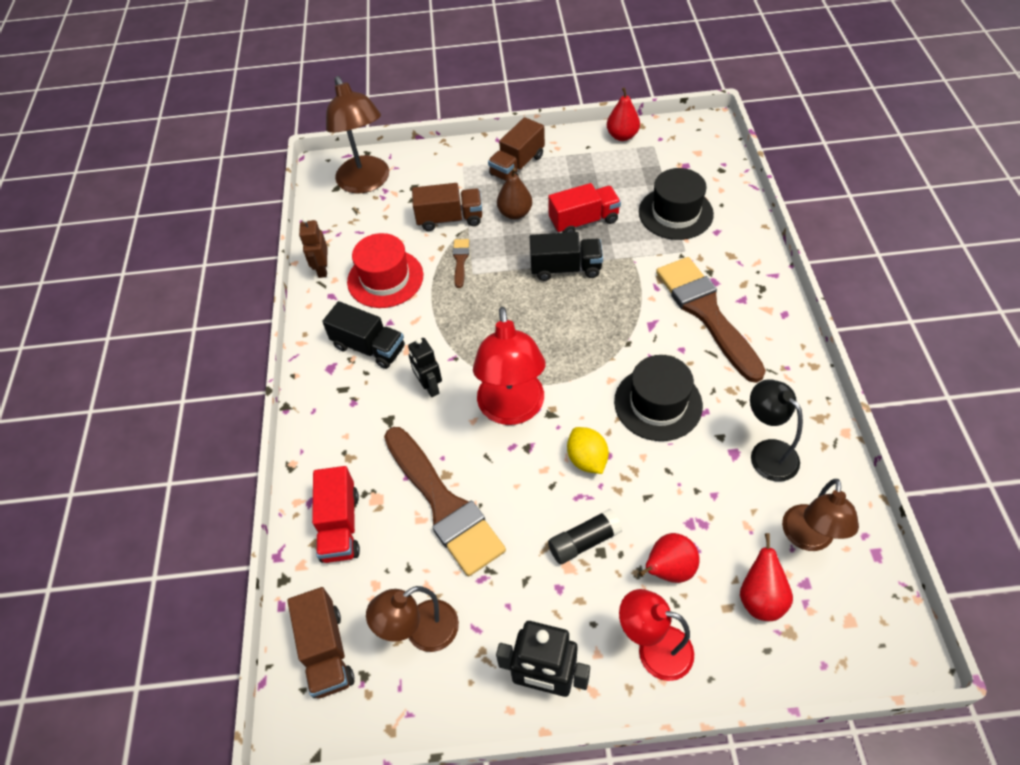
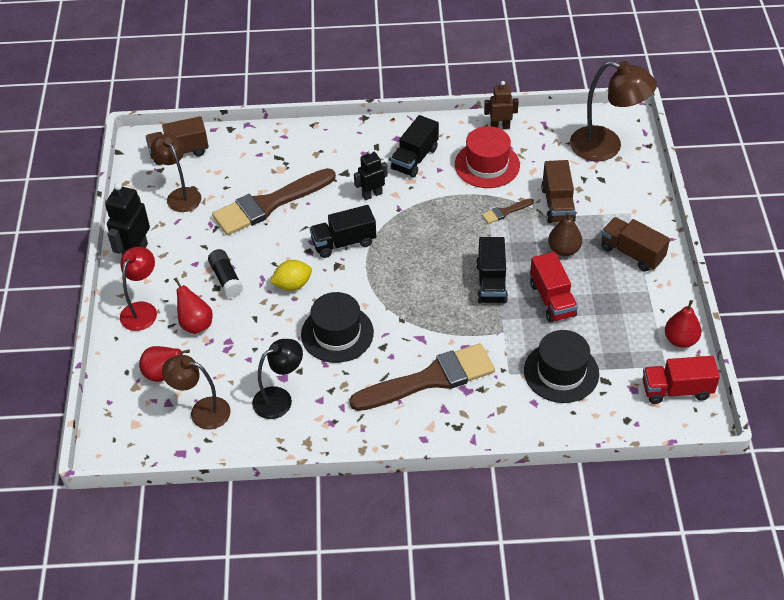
camera: 90 degrees right, 5 degrees down
red truck [312,466,360,563] -> red truck moved to [642,356,720,404]
brown lamp [326,76,389,194] -> brown lamp turned 135 degrees counterclockwise [570,61,657,161]
brown brush [453,239,469,288] -> brown brush turned 150 degrees clockwise [482,198,534,224]
red lamp [473,307,545,425] -> black truck [310,205,376,258]

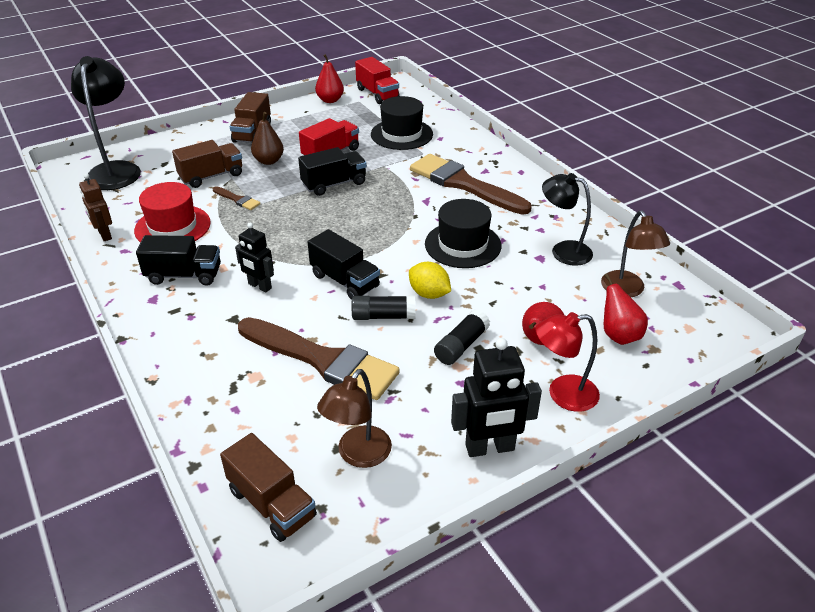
camera: 120 degrees left, 10 degrees down
brown lamp [570,61,657,161] -> black lamp [71,56,141,190]
none -> black glue stick [352,296,416,320]

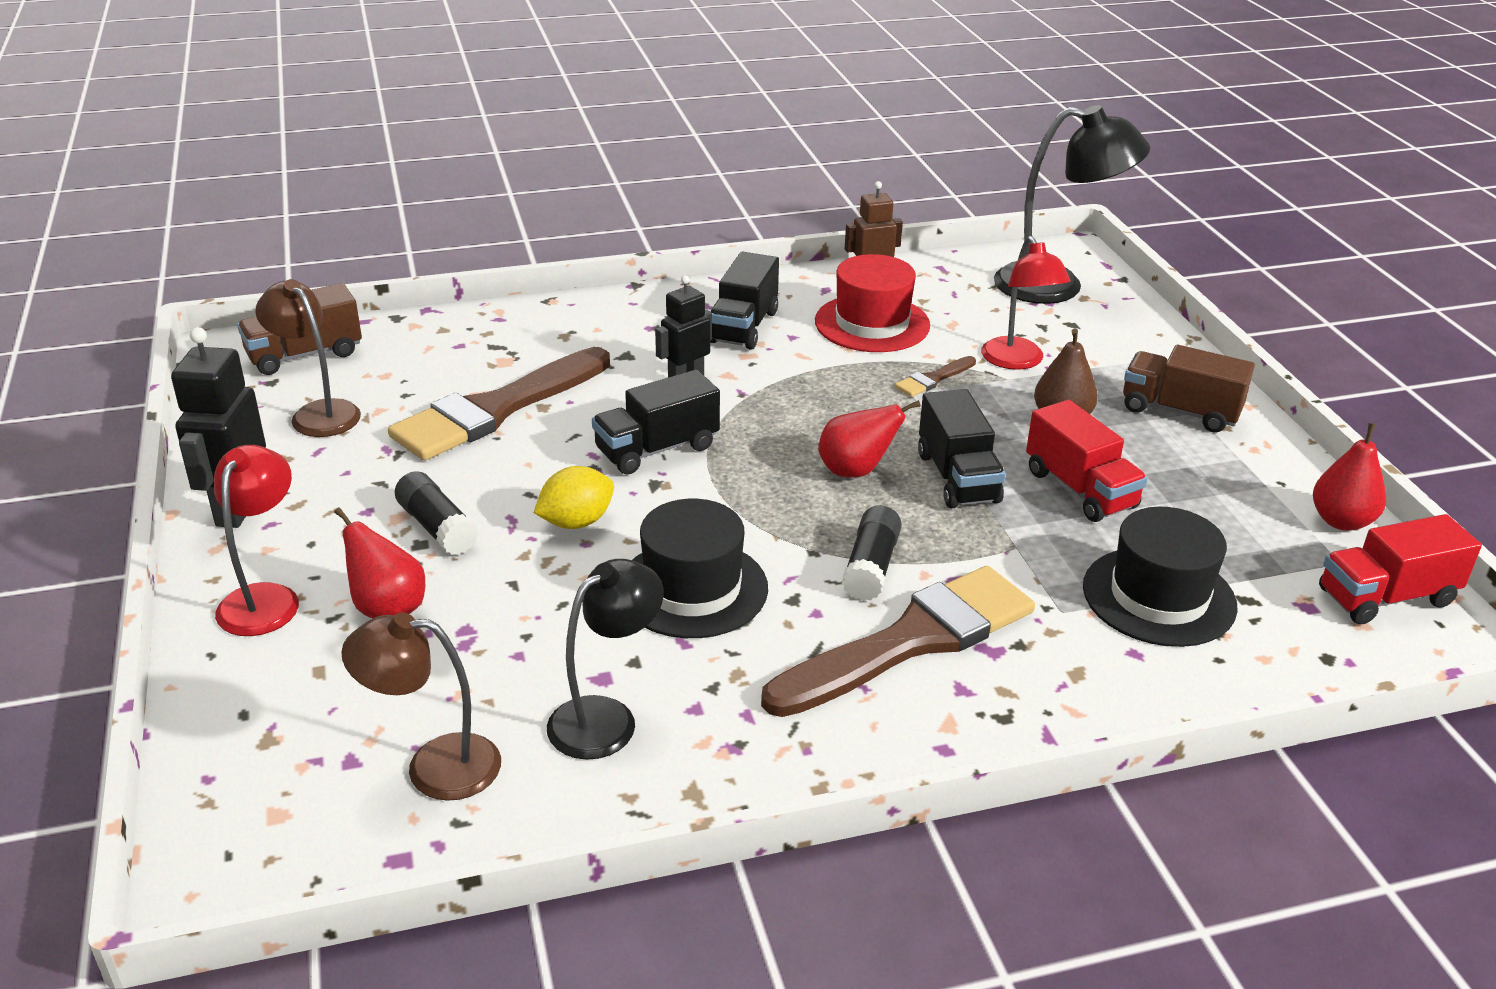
camera: 105 degrees right, 5 degrees down
brown truck [172,140,242,188] -> red lamp [981,236,1070,370]
black glue stick [352,296,416,320] -> black glue stick moved to [842,505,902,601]
red pear [604,273,648,345] -> red pear moved to [818,400,921,478]

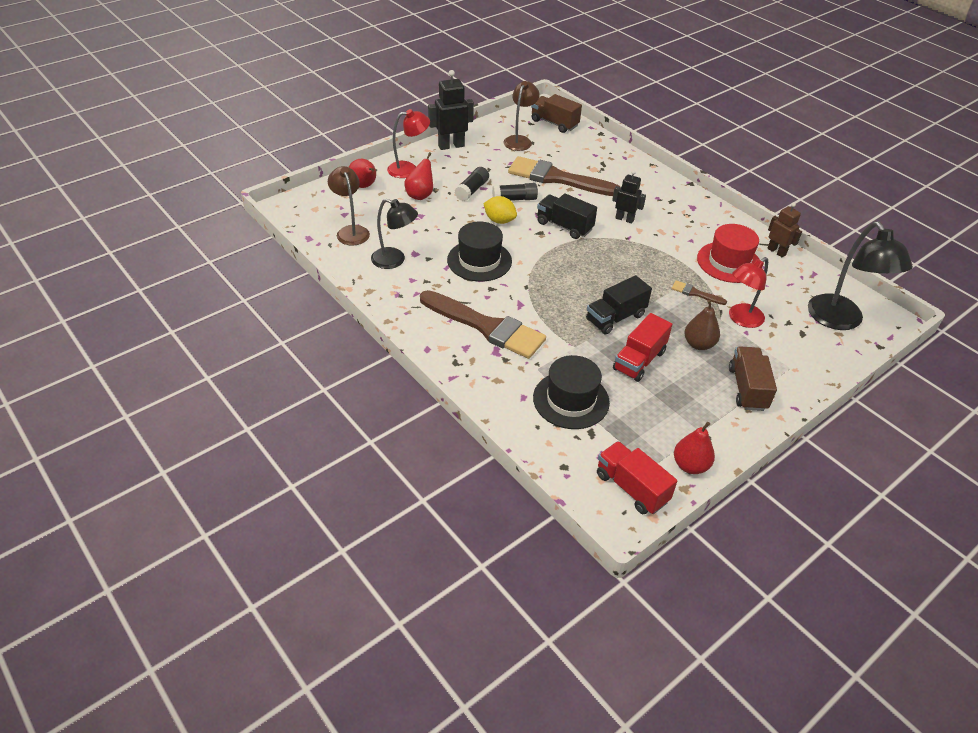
camera: 65 degrees right, 10 degrees up
black truck [710,252,779,350] -> none
red pear [818,400,921,478] -> red pear moved to [349,159,376,188]
black glue stick [842,505,902,601] -> black glue stick moved to [492,183,538,201]

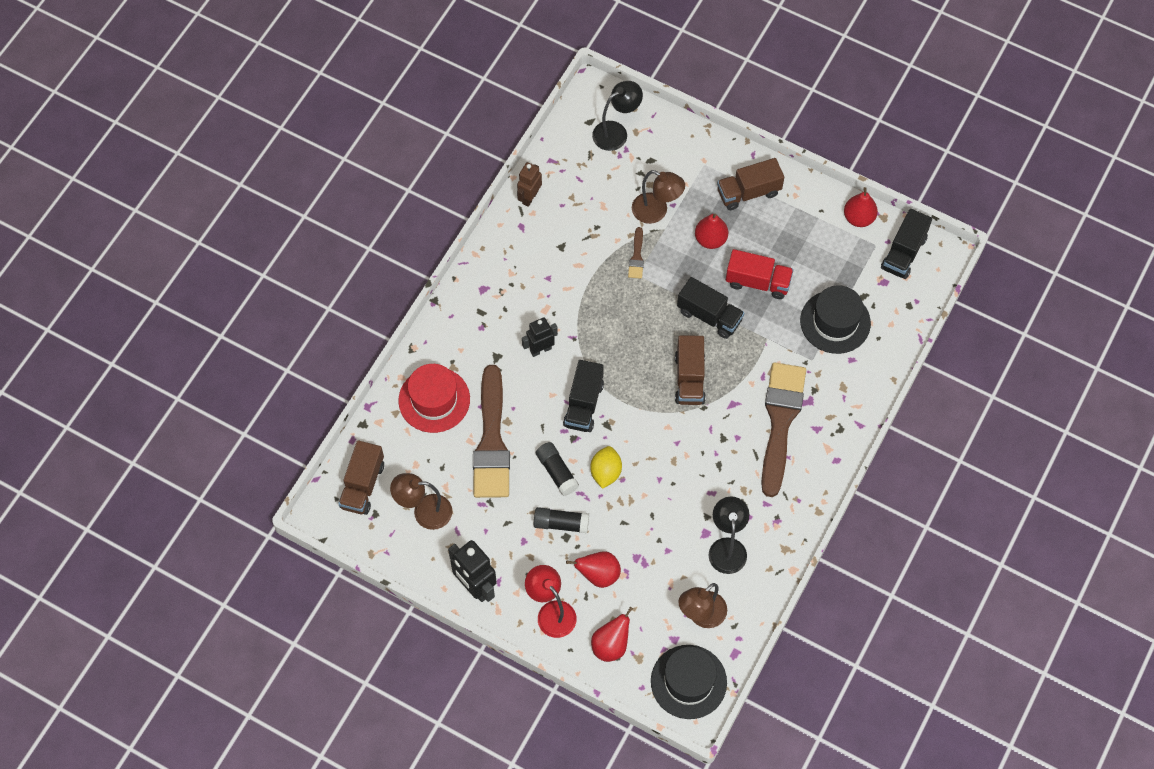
camera: 110 degrees left, 20 degrees up
black hat [447,222,512,282] -> black hat moved to [651,645,727,719]
red truck [597,441,677,514] -> black truck [881,209,932,279]
black robot [612,170,646,223] -> black robot turned 60 degrees clockwise [522,317,558,357]
brown pear [685,300,720,350] -> red pear [695,214,728,249]
red hat [697,224,760,283] -> red hat moved to [398,364,470,433]
red lamp [729,257,768,328] -> brown lamp [632,170,685,224]
black lamp [808,221,913,330] -> black lamp [592,81,643,151], size x0.66
none -> brown truck [675,335,706,405]

